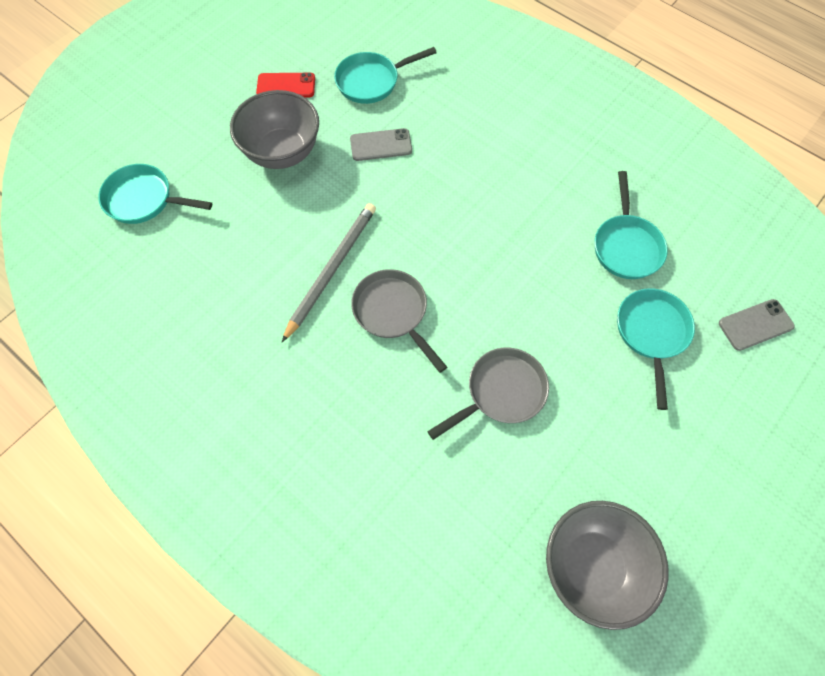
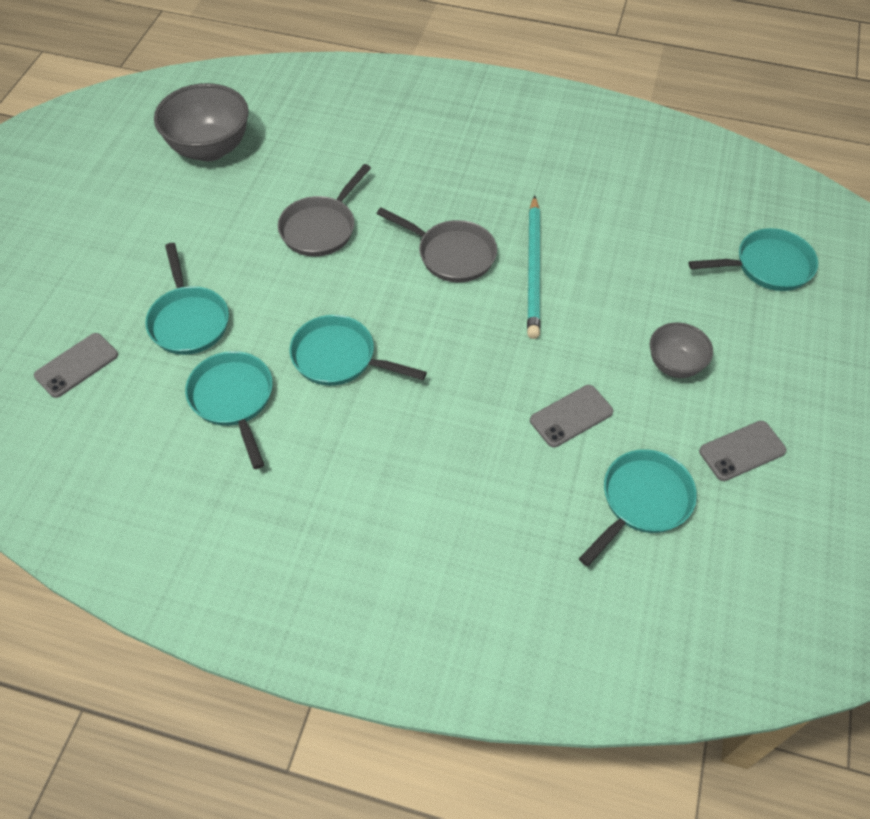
camera: 155 degrees right, 10 degrees down
grey bowl [230,90,319,169] -> grey bowl [650,322,713,378], size x0.58
red phone [256,73,315,98] -> grey phone [699,421,787,481]
grey pencil [282,203,376,342] -> turquoise pencil [527,195,540,339]
none -> turquoise pan [289,315,427,386]

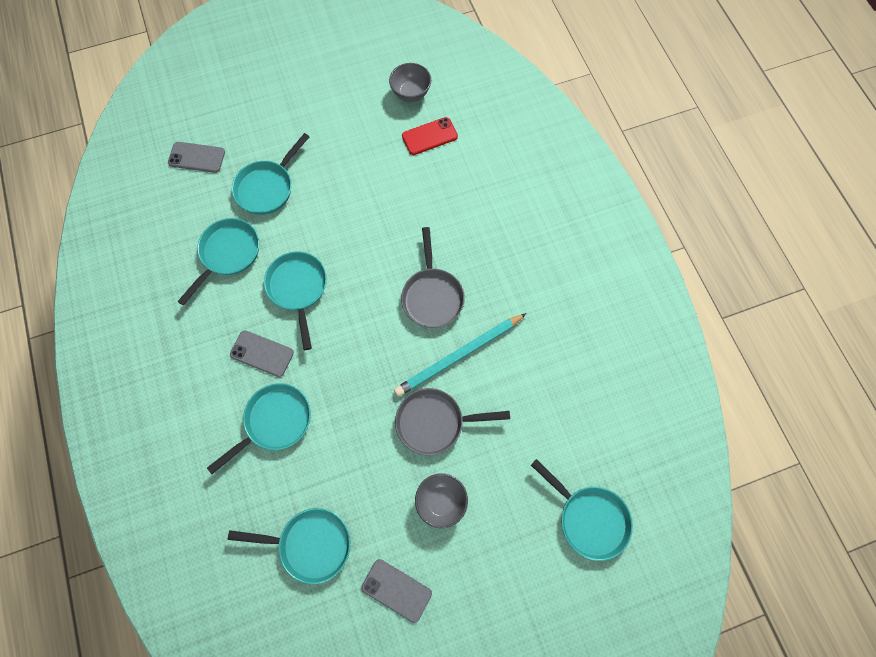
camera: 55 degrees right, 15 degrees up
grey bowl [154,83,249,161] -> grey bowl [389,63,431,102], size x0.58
grey pan [278,164,371,257] -> grey pan moved to [395,388,510,455]
grey phone [530,385,613,447] -> grey phone moved to [230,330,294,377]
none -> turquoise pan [207,383,311,474]
none -> red phone [402,117,458,155]

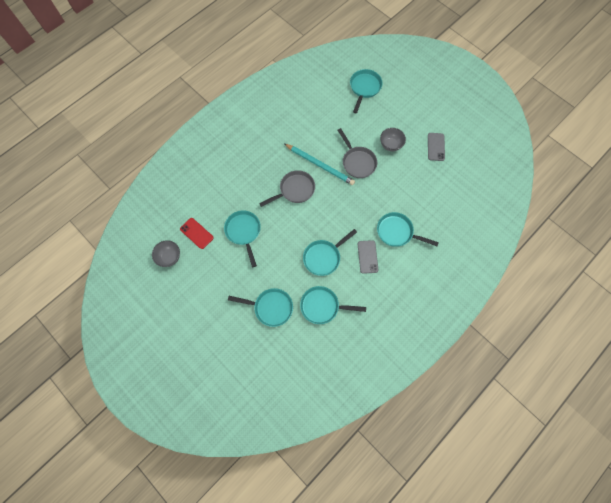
camera: 115 degrees left, 0 degrees up
grey phone [168,142,225,173] -> none
turquoise pan [228,508,351,584] -> turquoise pan moved to [224,210,261,267]

